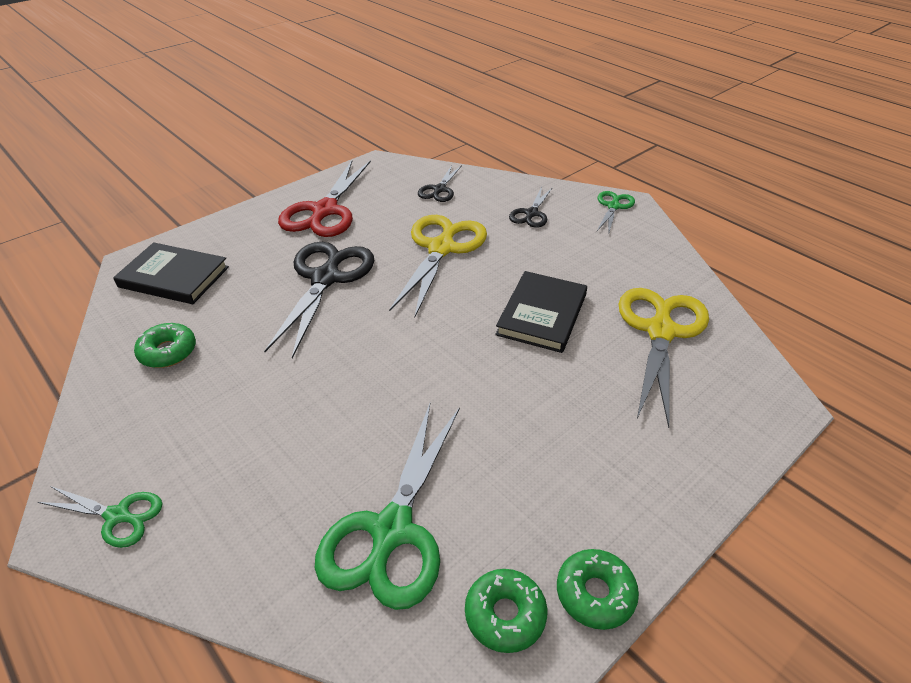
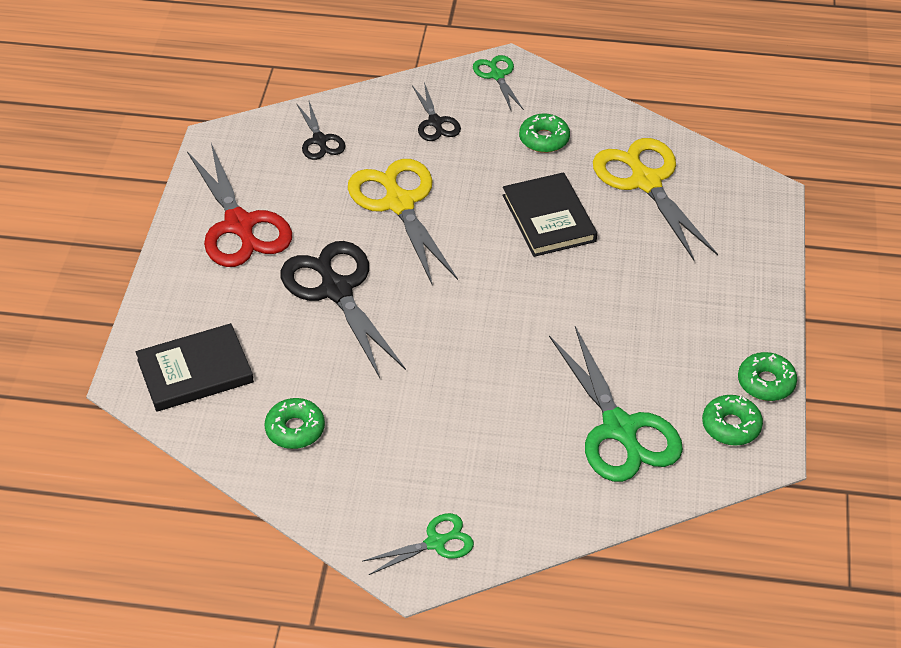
camera: 40 degrees left, 5 degrees up
none -> green donut [519,114,570,153]

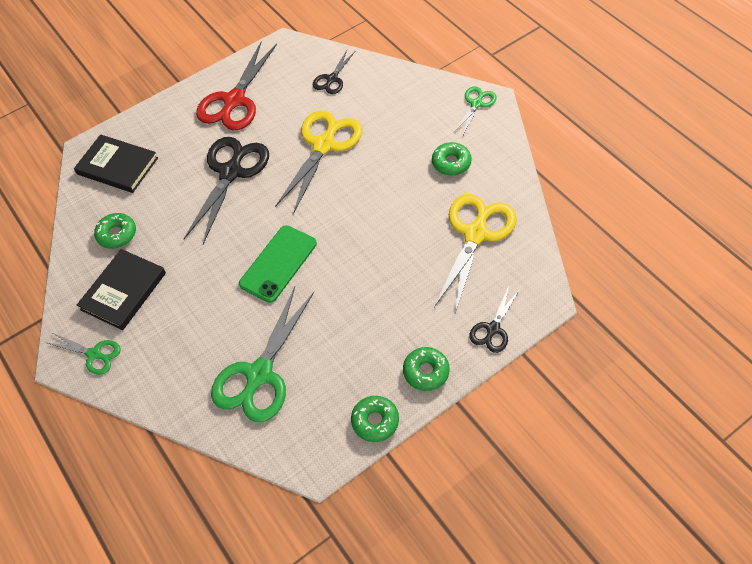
camera: 50 degrees right, 10 degrees up
black scissors [412,82,461,141] -> black scissors moved to [469,287,520,353]
black book [502,172,597,257] -> black book moved to [77,249,166,330]
green donut [702,395,763,446] -> green donut moved to [403,347,450,391]
none -> green phone [239,225,317,303]

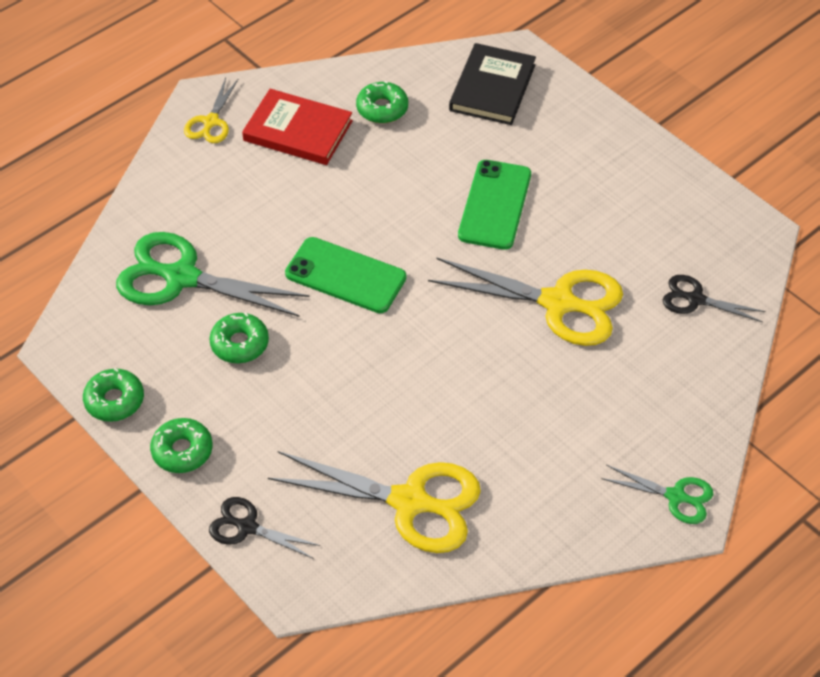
camera: 80 degrees right, 5 degrees down
green scissors [48,333,121,375] -> yellow scissors [184,78,238,143]
black book [77,249,166,330] -> red book [242,89,353,165]
black scissors [184,137,269,244] -> green phone [458,160,531,250]
red scissors [196,42,277,130] -> none
green donut [432,142,472,176] -> green donut moved to [210,313,269,363]

